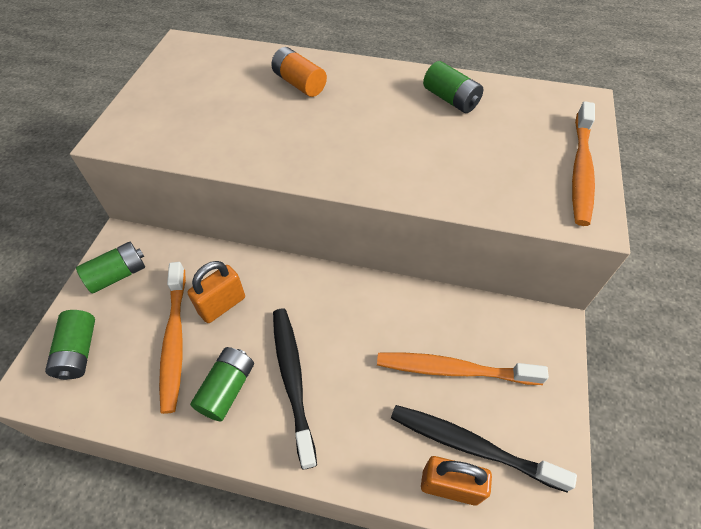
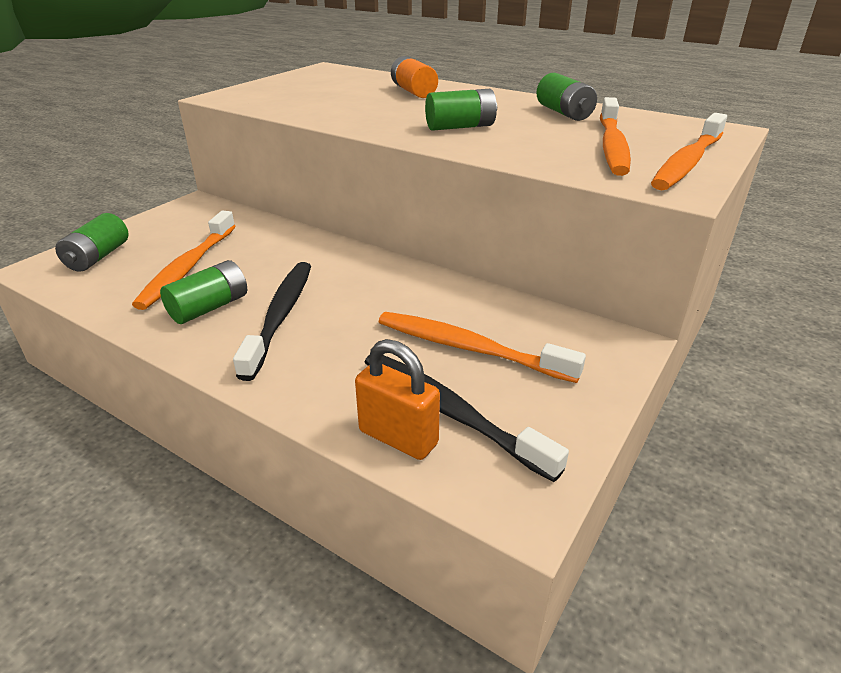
camera: 20 degrees right, 20 degrees down
green battery [76,242,145,294] -> green battery moved to [425,89,497,131]
orange padlock [187,261,245,323] -> none
none -> orange toothbrush [600,97,631,176]

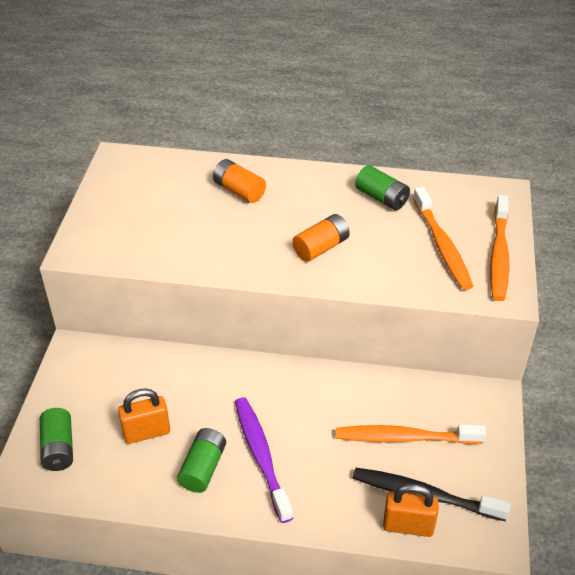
camera: 25 degrees left, 10 degrees up
orange toothbrush [132,211,235,310] -> orange padlock [118,388,170,444]
black toothbrush [233,262,311,381] -> purple toothbrush [235,397,293,523]
green battery [425,89,497,131] -> orange battery [292,214,350,262]

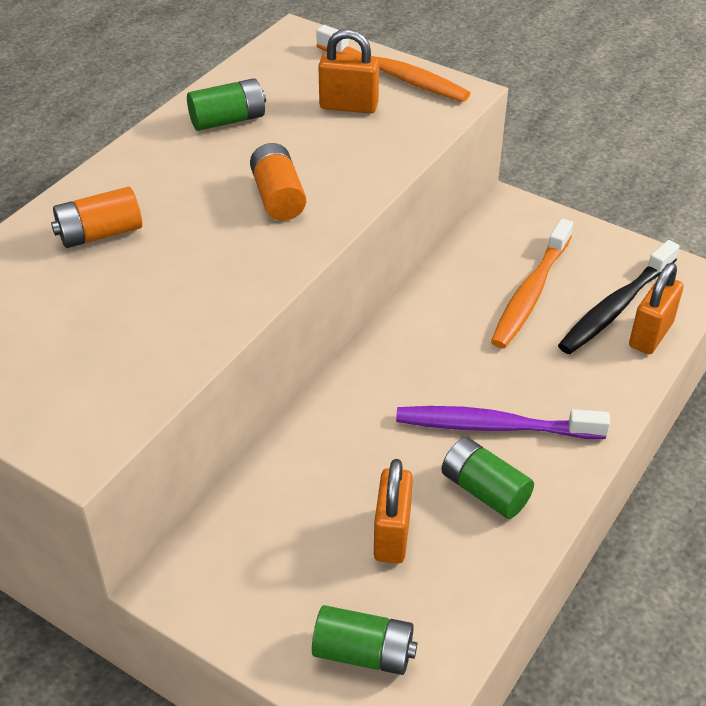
camera: 65 degrees left, 0 degrees up
orange toothbrush [413,187,473,290] -> orange padlock [318,29,379,114]

